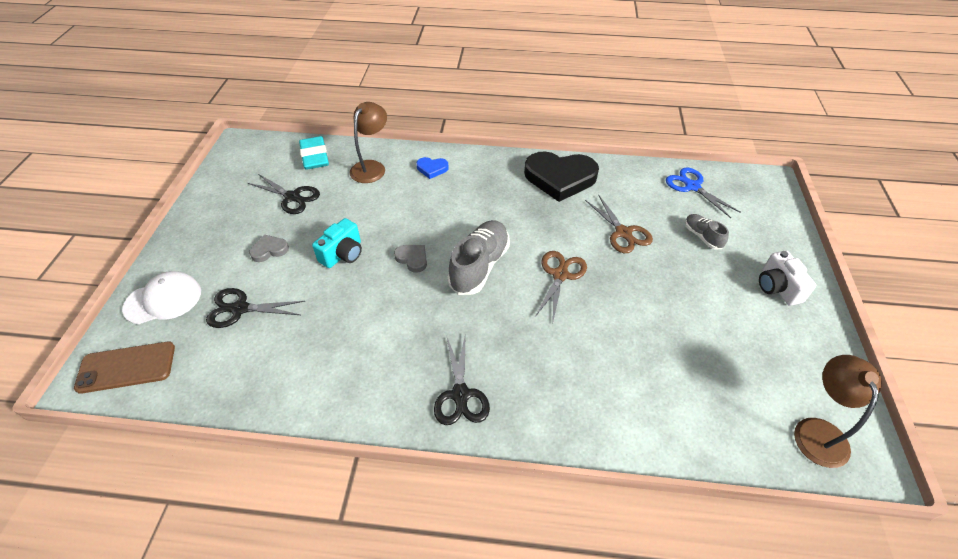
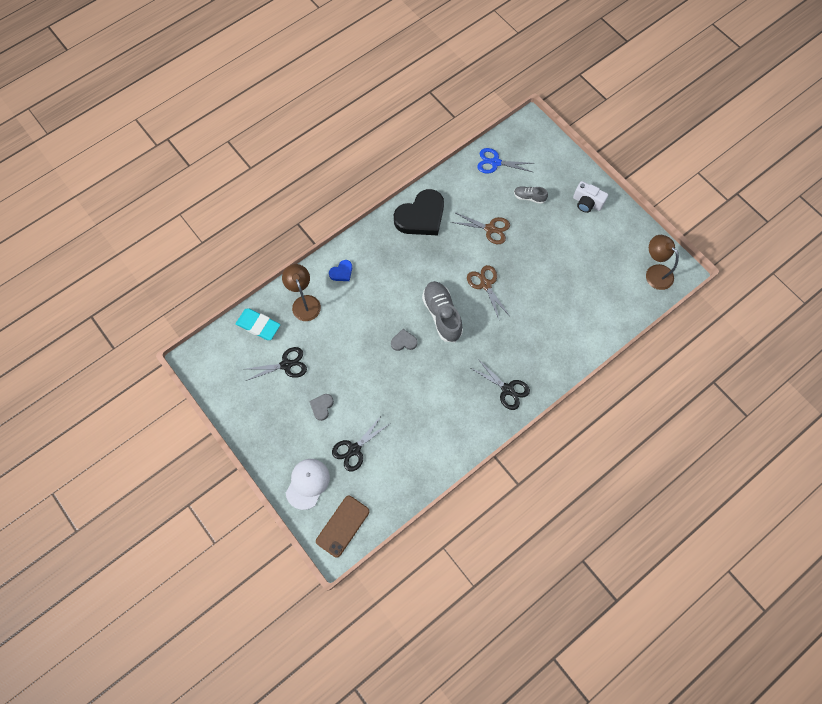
camera: 45 degrees left, 20 degrees up
turquoise camera [312,218,362,268] -> none

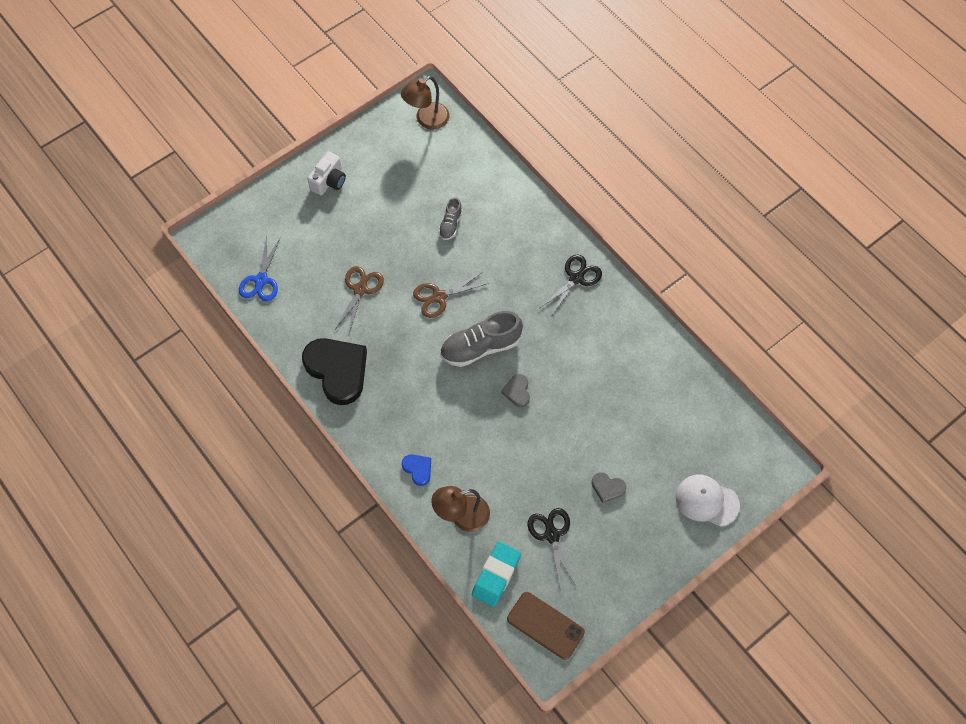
camera: 90 degrees left, 5 degrees down
brown phone [316,496,370,558] -> brown phone moved to [507,592,585,660]
black scissors [332,415,391,472] -> none
grey shoe [514,186,548,204] -> grey shoe moved to [439,197,463,240]

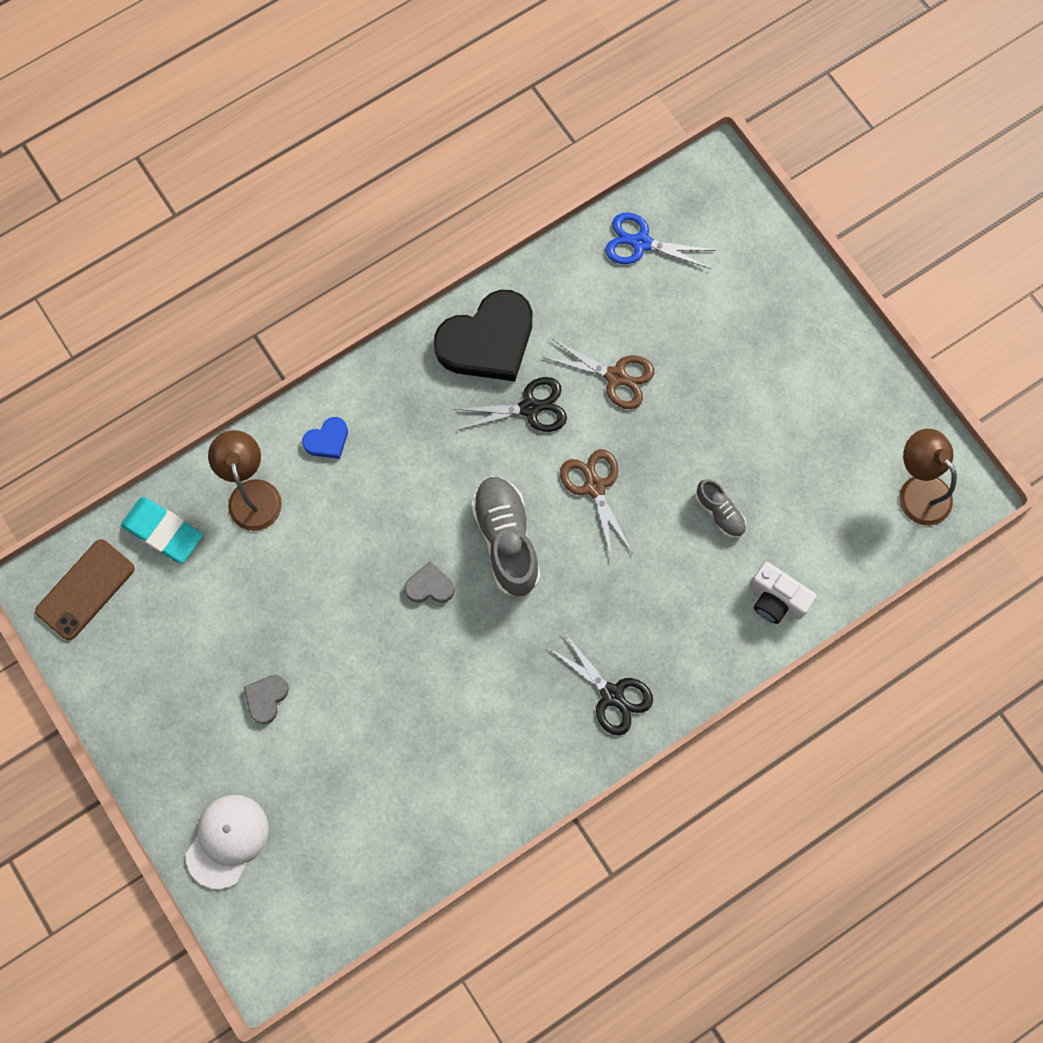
camera: 95 degrees right, 10 degrees up
white camera [307,152,346,195] -> white camera moved to [749,562,817,624]
grey shoe [439,197,463,240] -> grey shoe turned 150 degrees counterclockwise [695,479,746,538]
black scissors [527,508,576,591] -> black scissors moved to [455,377,567,432]

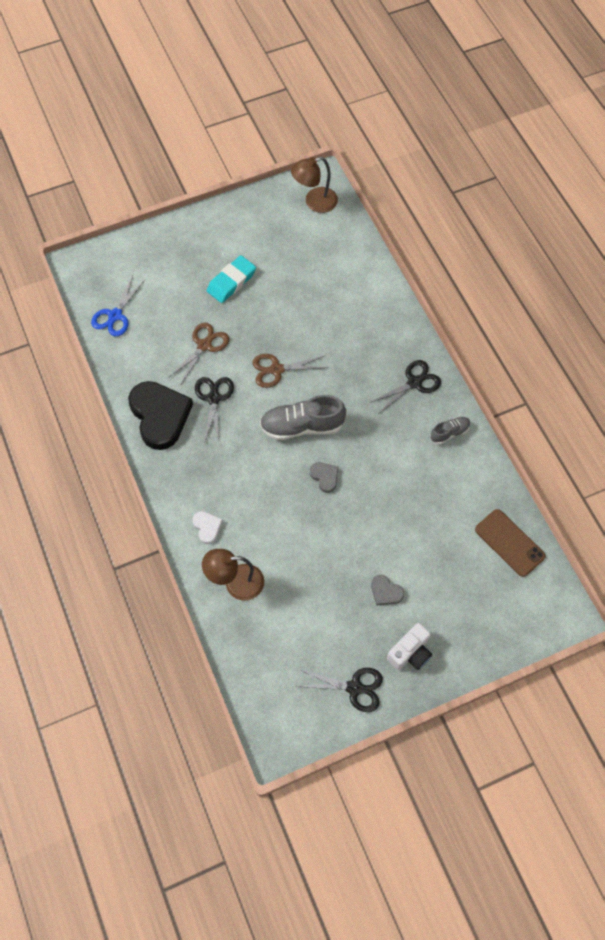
camera: 80 degrees left, 10 degrees down
brown phone [35,539,135,640] -> brown phone moved to [475,509,546,577]
turquoise eraser [121,497,203,564] -> turquoise eraser moved to [207,255,256,303]
white cap [185,795,269,889] -> none
blue heart [302,417,348,459] -> white heart [193,511,223,544]
grey heart [404,562,455,603] -> grey heart turned 135 degrees clockwise [310,462,338,493]
grey shoe [695,479,746,538] -> grey shoe moved to [430,417,470,445]
white camera [749,562,817,624] -> white camera moved to [387,623,432,670]
none -> black scissors [296,668,383,712]

